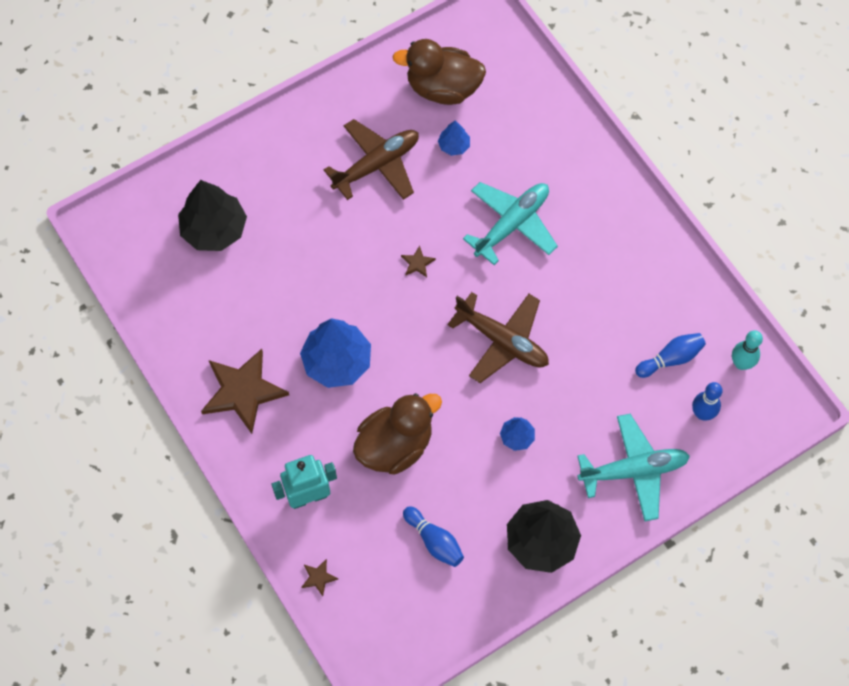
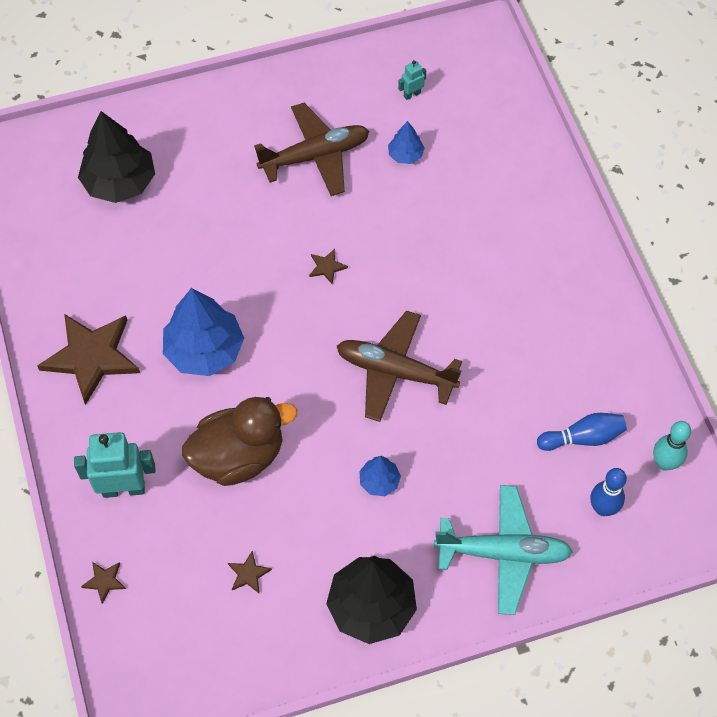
camera: 15 degrees right, 5 degrees down
brown duck [392,39,486,105] -> turquoise robot [398,60,426,100]
blue bowling pin [403,506,464,567] -> brown star [228,551,272,593]
brown plane [447,292,549,383] -> brown plane turned 150 degrees clockwise [337,311,462,422]
turquoise plane [463,182,558,265] -> none

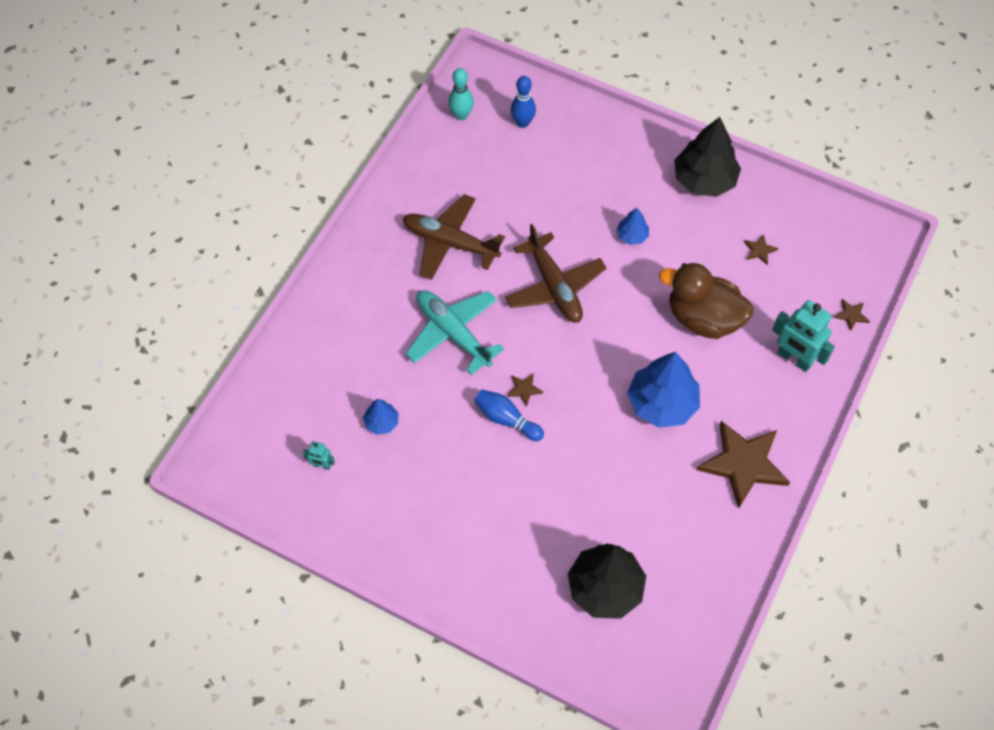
camera: 135 degrees left, 0 degrees up
brown plane [254,103,369,196] -> brown plane moved to [403,194,505,280]
turquoise plane [434,485,573,615] -> turquoise plane moved to [406,290,504,375]
blue bowling pin [537,413,627,451] -> blue bowling pin moved to [474,390,544,441]

